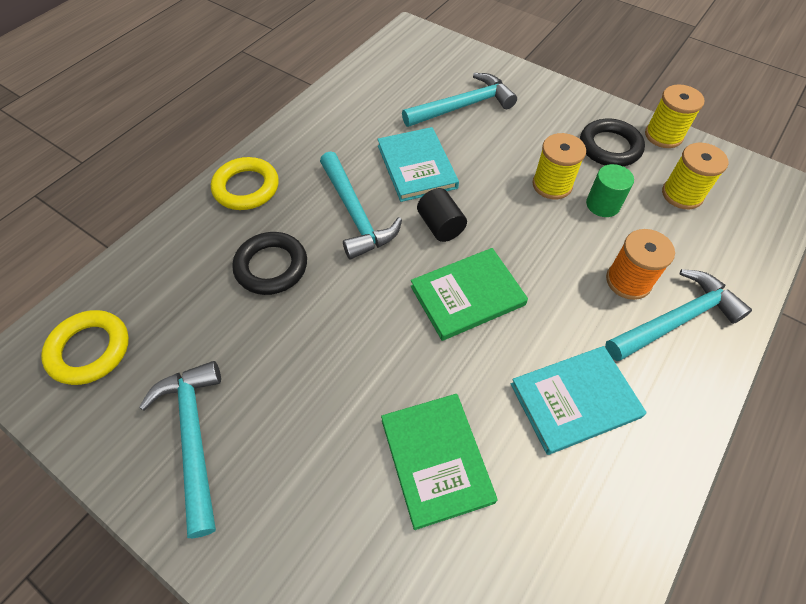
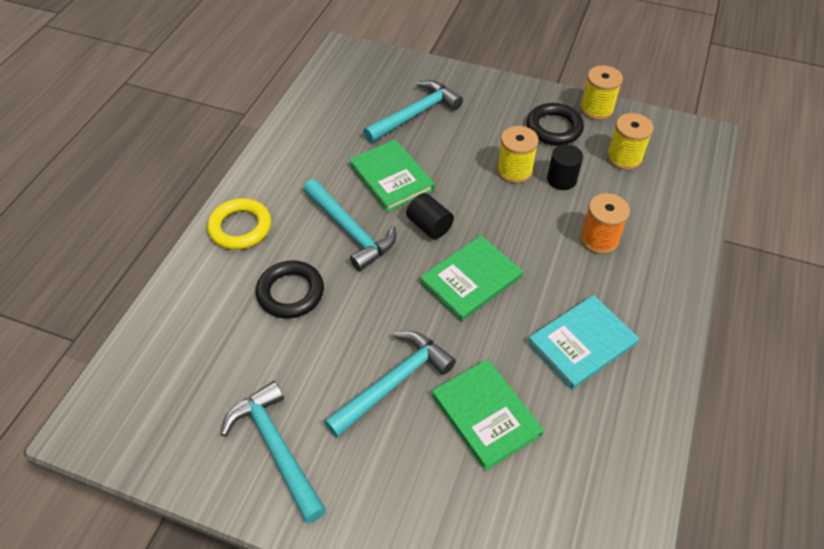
camera: 15 degrees left, 5 degrees down
yellow ring [41,310,129,385] -> none
turquoise book [377,127,459,202] -> green book [349,140,435,212]
green cylinder [586,164,634,217] -> black cylinder [547,144,583,190]
turquoise hammer [605,269,752,361] -> turquoise hammer moved to [324,331,456,437]

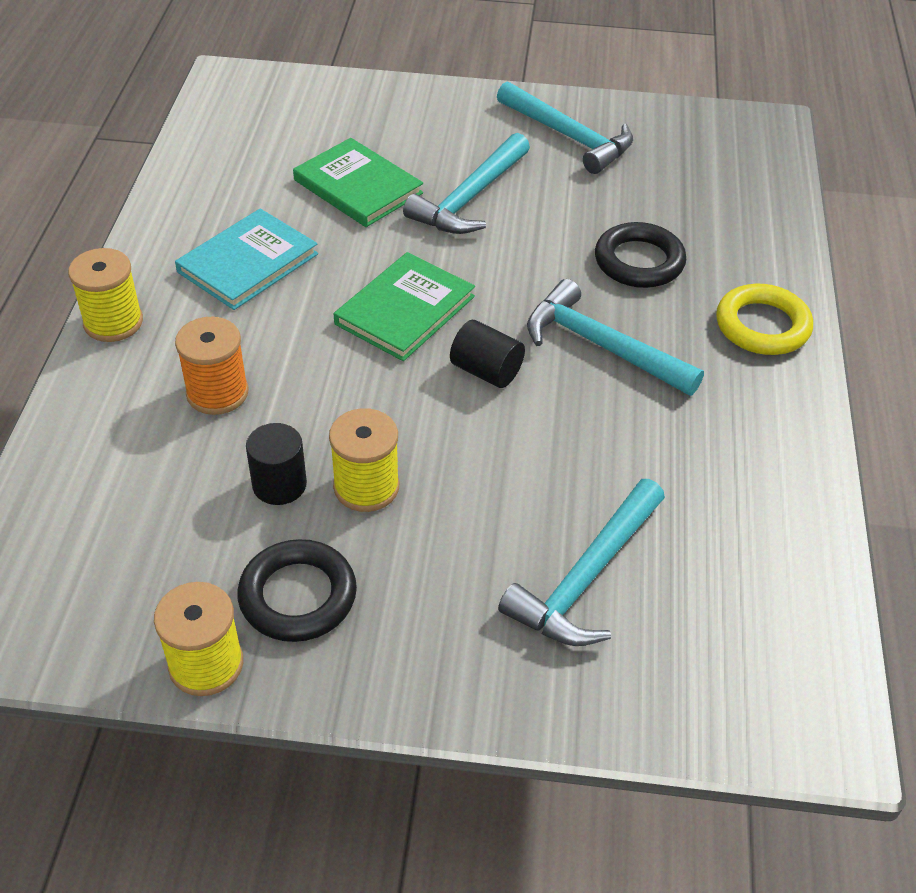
camera: 165 degrees right, 5 degrees down
green book [349,140,435,212] -> none
yellow spool [607,113,654,170] -> yellow spool moved to [68,248,143,342]

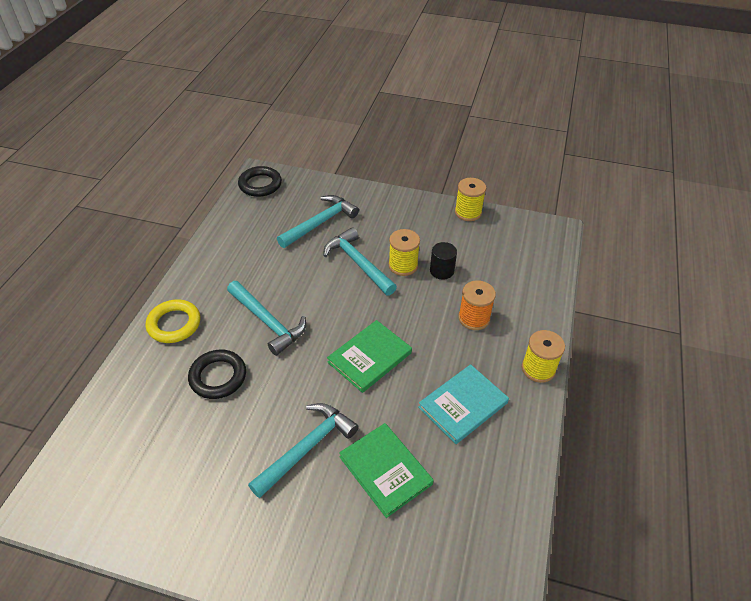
camera: 170 degrees left, 0 degrees up
black ring [237,539,357,642] -> black ring moved to [238,166,282,197]
black cylinder [450,320,525,388] -> none
turquoise hammer [497,81,633,174] -> turquoise hammer moved to [323,227,397,296]

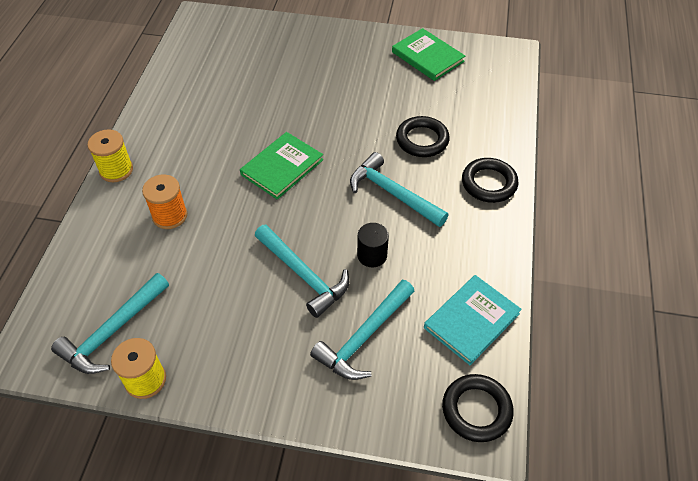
camera: 175 degrees right, 5 degrees up
yellow ring [146,299,200,343] -> black ring [462,158,518,203]
turquoise hammer [248,403,359,498] -> turquoise hammer moved to [51,273,169,374]
green book [339,423,434,518] -> green book moved to [392,28,465,81]
yellow spool [388,229,420,276] -> none
turquoise book [418,364,509,444] -> turquoise book moved to [424,275,522,365]
black cylinder [430,242,457,280] -> black cylinder moved to [357,223,389,267]

